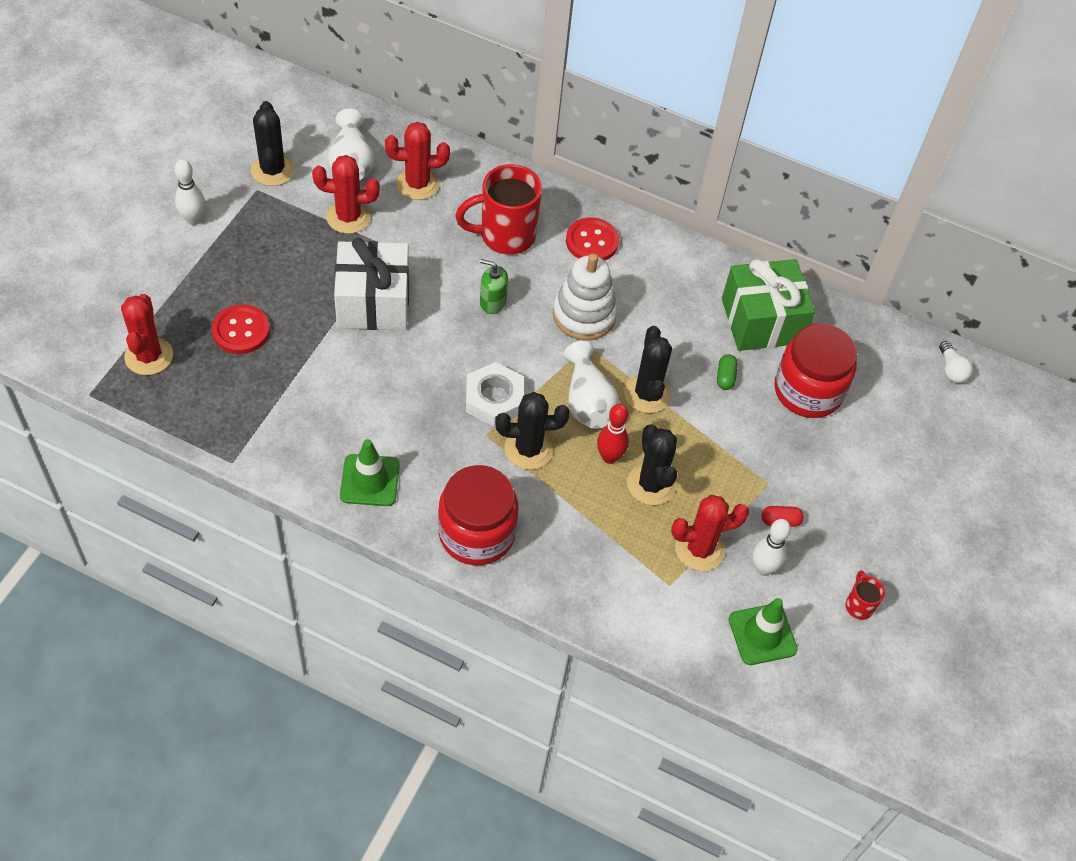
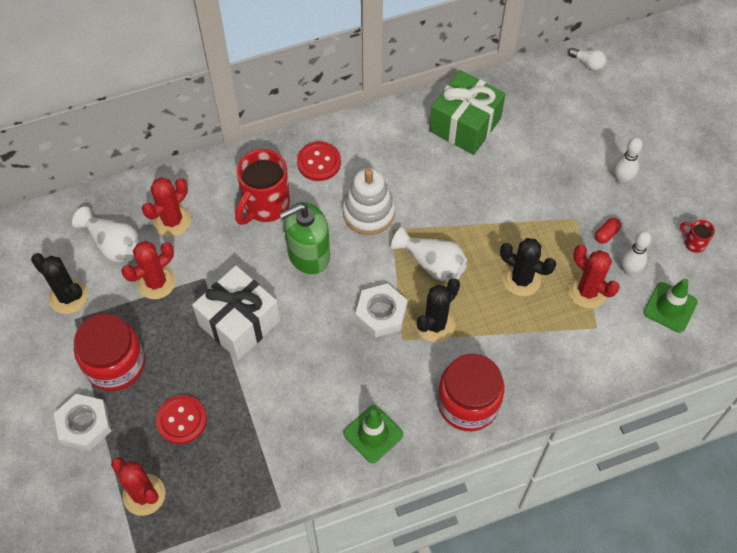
camera: 40 degrees left, 5 degrees up
white bowling pin [174,159,205,225] -> white bowling pin moved to [614,138,643,185]
green soap dispenser [480,259,508,314] -> green soap dispenser [279,202,330,275], size x1.89
red bowling pin [597,404,629,464] -> none
black cactus [624,326,672,413] -> none
red cactus [671,495,749,571] -> red cactus turned 75 degrees counterclockwise [568,245,620,309]
green capsule [717,354,738,390] -> none
red jar [775,324,857,418] -> red jar moved to [74,314,145,391]
none -> white nut [54,394,111,451]

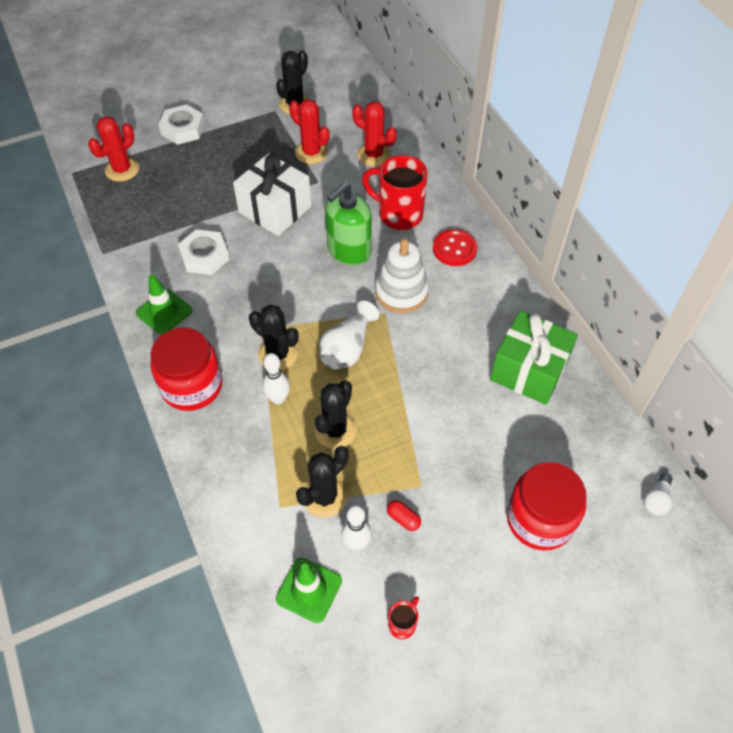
camera: 85 degrees right, 5 degrees down
white vase [72,206,140,262] -> none
red jar [74,314,145,391] -> red jar moved to [507,462,586,551]
red button [156,395,207,444] -> none
green soap dispenser [279,202,330,275] -> green soap dispenser turned 105 degrees counterclockwise [325,183,372,266]
white nut [355,283,408,337] -> white nut moved to [178,229,230,275]
red cactus [568,245,620,309] -> black cactus [296,446,349,518]
white bowling pin [614,138,643,185] -> white bowling pin moved to [263,353,290,404]

